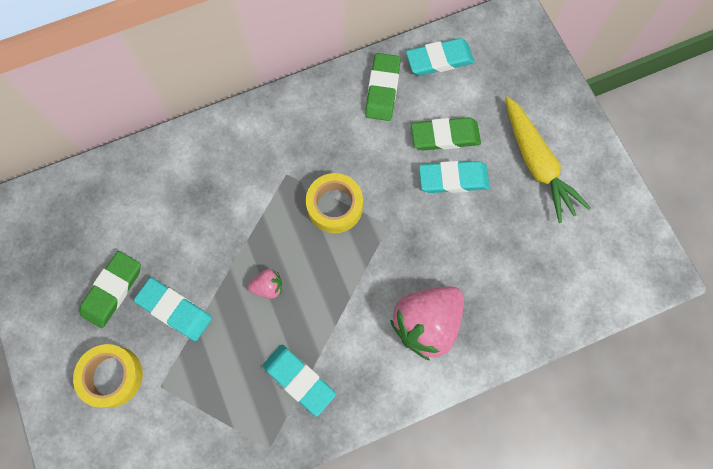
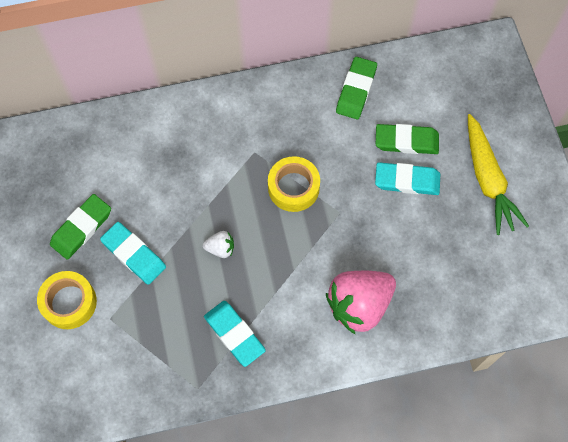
camera: 10 degrees right, 5 degrees down
pink strawberry [248,269,282,299] -> white strawberry [203,231,234,258]
turquoise eraser [406,38,474,76] -> none

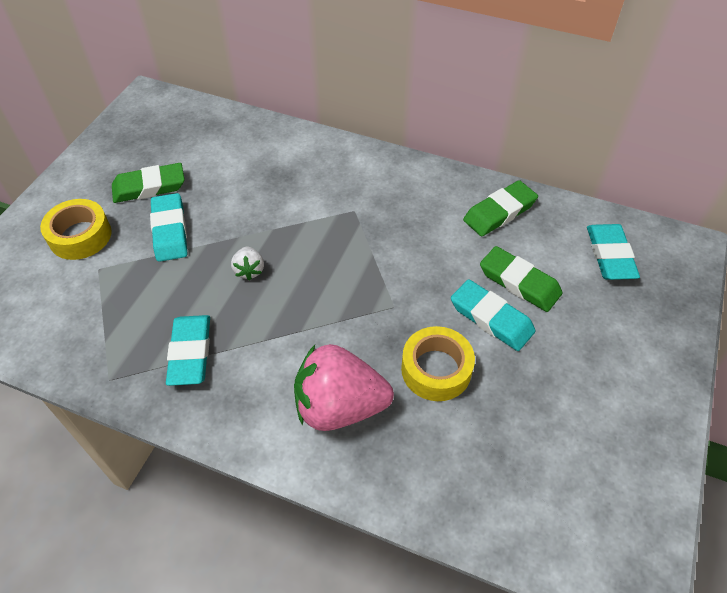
camera: 35 degrees right, 15 degrees down
white strawberry [203,231,234,258] -> white strawberry turned 45 degrees clockwise [231,247,264,280]
yellow tape [268,156,320,212] -> yellow tape moved to [401,326,475,401]
yellow carrot [468,114,529,235] -> none
none -> turquoise eraser [587,224,640,280]

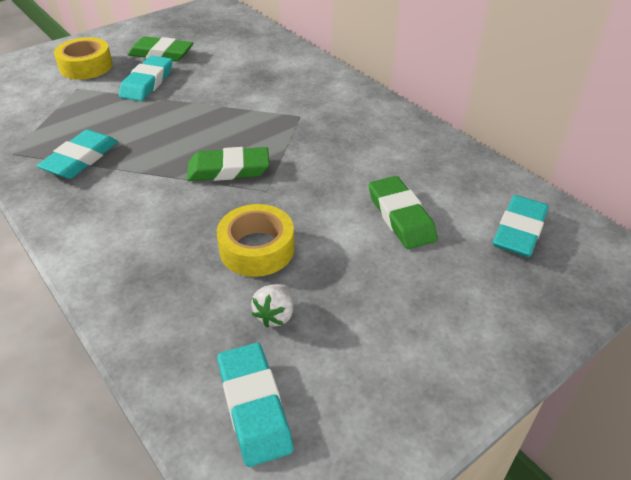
camera: 30 degrees right, 10 degrees down
white strawberry [231,247,264,280] -> white strawberry moved to [251,284,293,327]
pink strawberry [294,344,394,431] -> none
turquoise eraser [451,279,536,351] -> turquoise eraser moved to [217,343,293,467]
green eraser [463,180,538,236] -> green eraser moved to [187,147,269,181]

